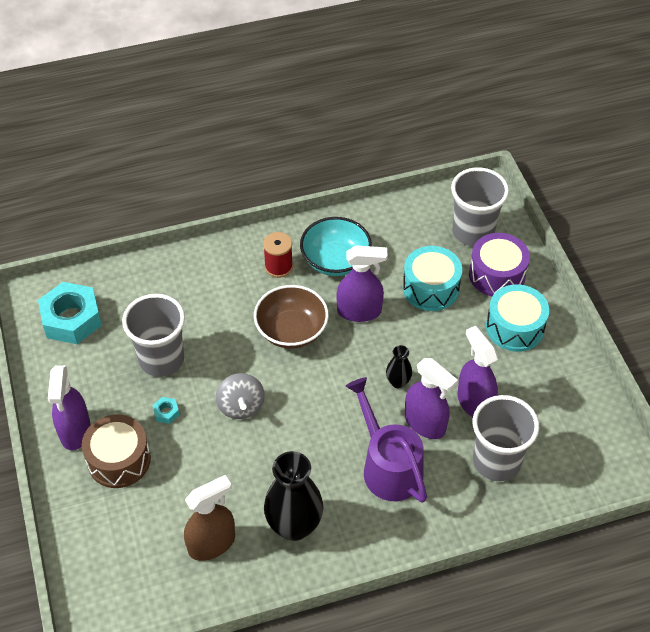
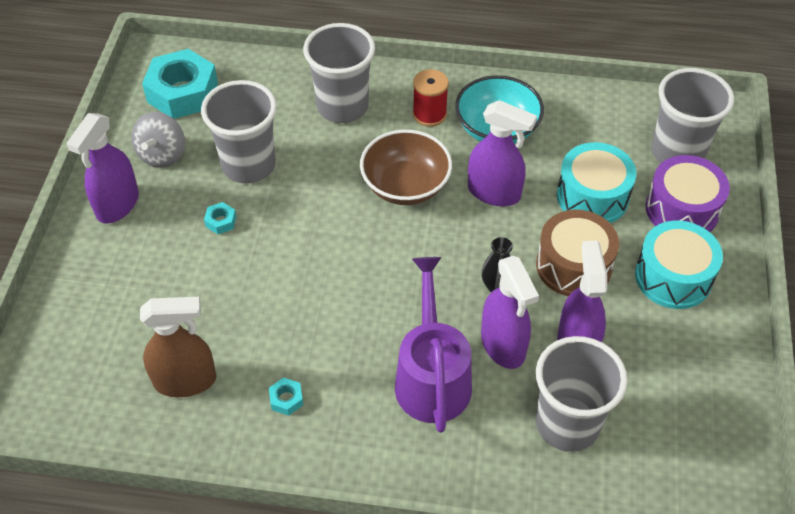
camera: 25 degrees right, 0 degrees up
brown drum [82,415,151,488] -> brown drum moved to [536,210,619,296]
grey spinning top [216,373,265,419] -> grey spinning top moved to [131,112,185,168]
black vase [264,451,323,541] -> turquoise nut [269,377,303,416]
none -> grey cup [303,23,375,123]

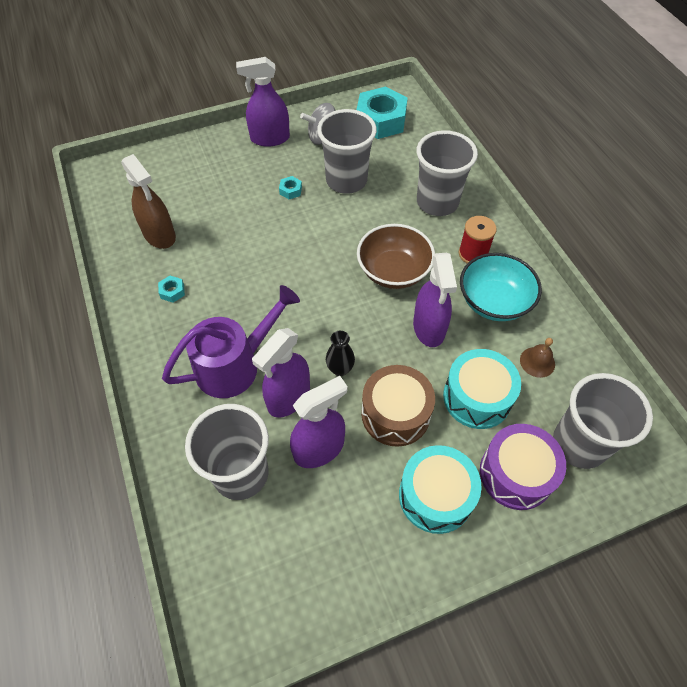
camera: 60 degrees right, 5 degrees up
none -> brown bell [520,338,555,378]

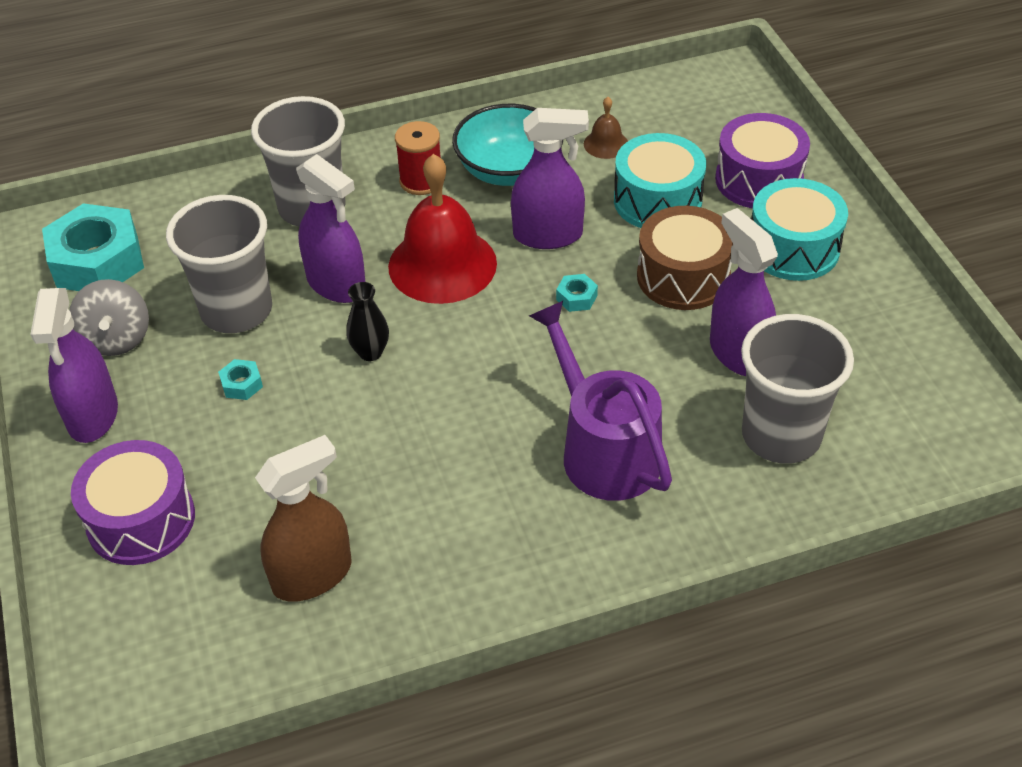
camera: 85 degrees left, 10 degrees down
turquoise nut [158,276,185,303] -> turquoise nut moved to [556,274,598,312]
purple spray bottle [252,328,310,418] -> purple spray bottle moved to [296,154,365,303]
black vase [326,331,355,376] -> black vase moved to [346,282,389,361]
brown bowl [357,224,435,289] -> red bell [388,154,497,304]
grey cup [553,373,653,469] -> none
none -> purple drum [71,440,195,565]

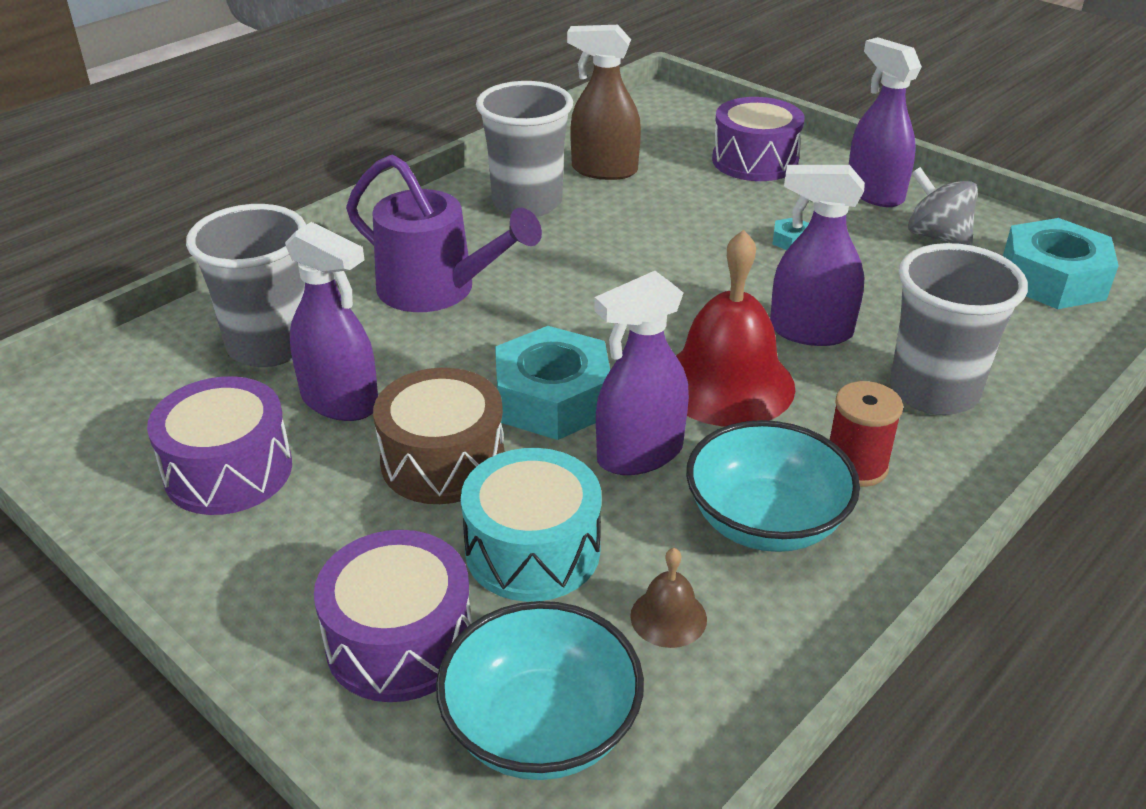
camera: 150 degrees right, 10 degrees down
grey cup [166,195,272,333] -> grey cup moved to [476,81,573,217]
brown spray bottle [255,435,351,602] -> brown spray bottle turned 75 degrees clockwise [567,25,641,180]
black vase [346,282,389,361] -> none
turquoise nut [556,274,598,312] -> turquoise nut [495,326,610,440], size x2.48
turquoise drum [751,178,848,281] -> none
none -> purple drum [147,376,292,515]
none -> turquoise bowl [436,601,644,780]

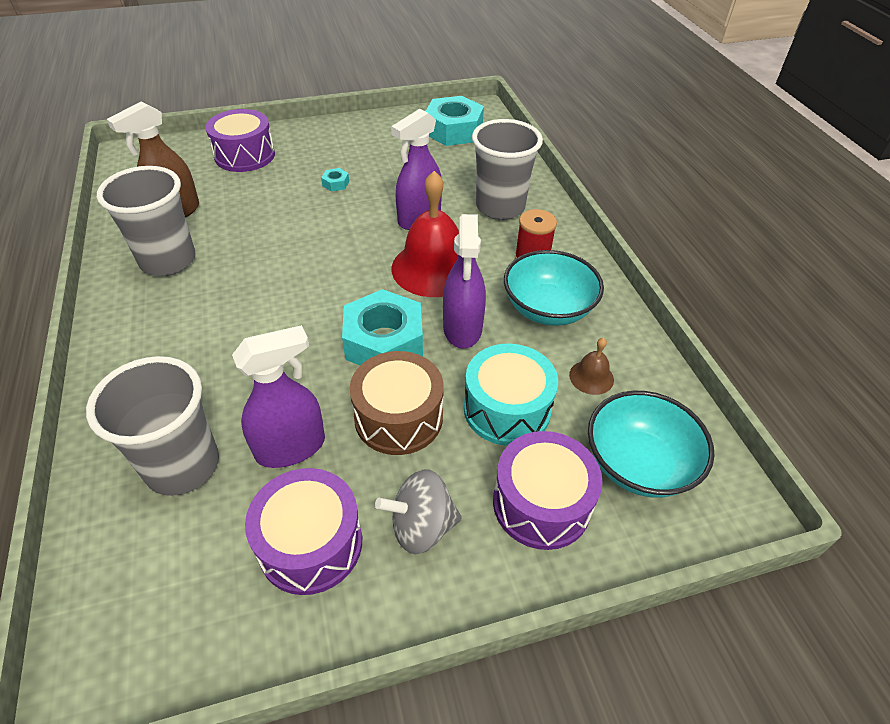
camera: 60 degrees left, 10 degrees up
purple watering can [346,155,542,312] -> none
purple spray bottle [849,37,922,207] -> none
grey spinning top [908,167,978,245] -> grey spinning top moved to [375,469,462,554]

